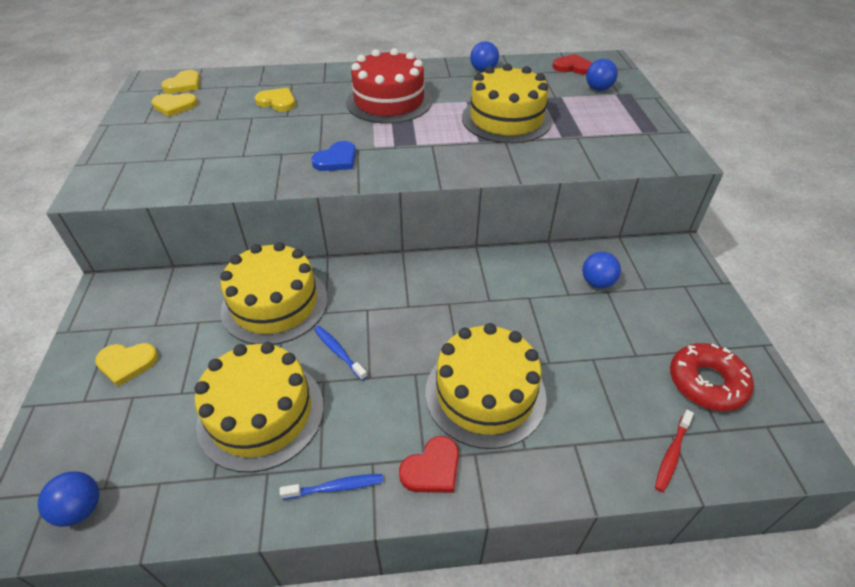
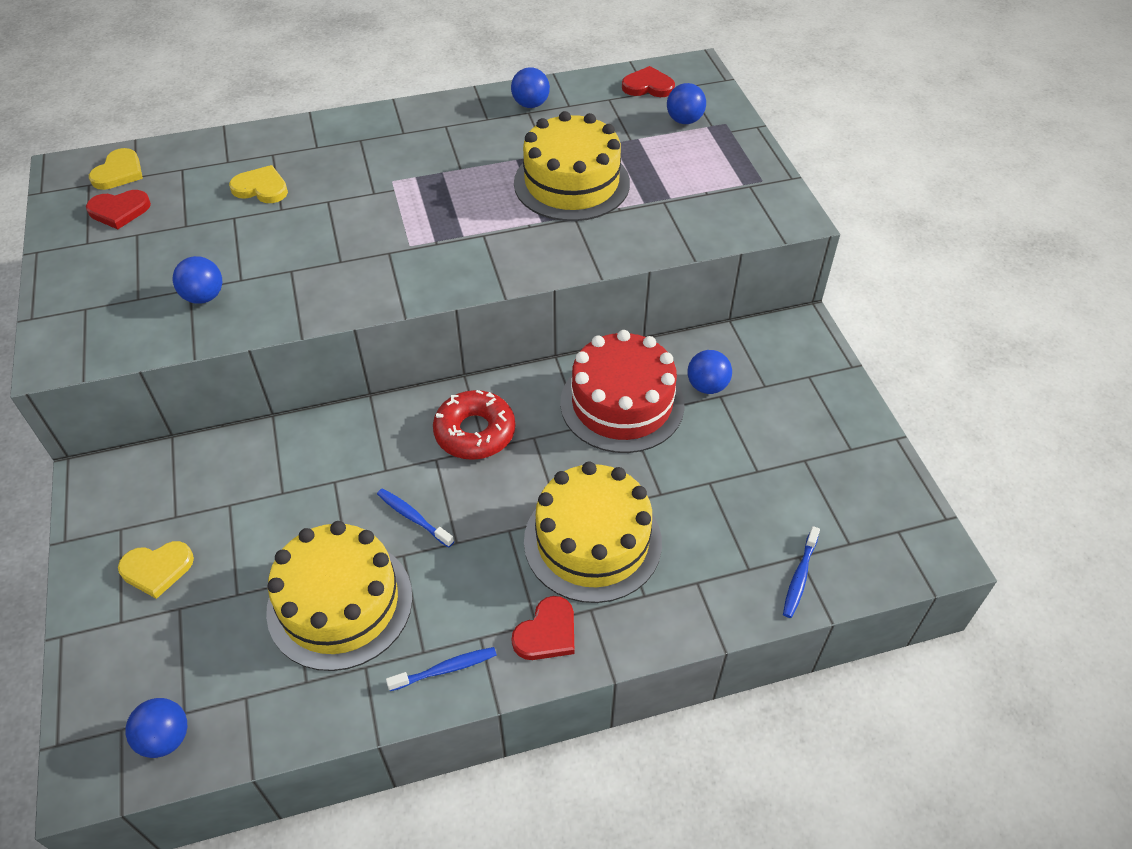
camera: 10 degrees left, 5 degrees up
yellow heart [152,93,198,117] -> red heart [86,190,151,229]
yellow cake [220,242,328,345] -> none
blue heart [311,141,356,171] -> none
red cake [346,48,432,124] -> red cake moved to [560,330,685,453]
red toothbrush [655,410,694,492] -> blue toothbrush [783,526,820,618]
red donut [670,343,754,411] -> red donut moved to [433,390,515,460]
none -> blue ball [173,256,222,304]

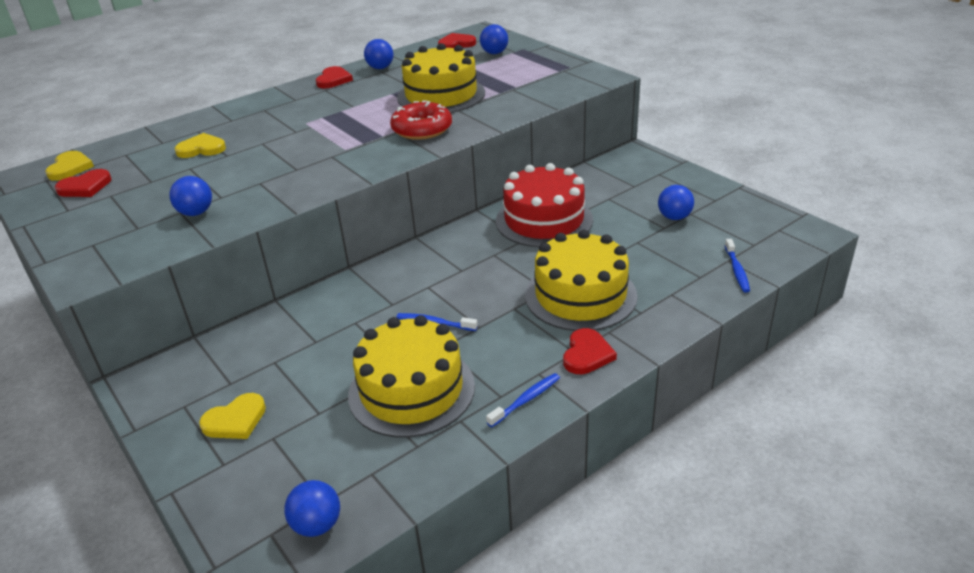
camera: 20 degrees left, 15 degrees down
red donut [433,390,515,460] -> red donut moved to [390,100,452,140]
blue ball [687,350,732,394] -> blue ball moved to [658,185,694,220]
none -> red heart [316,66,353,88]

